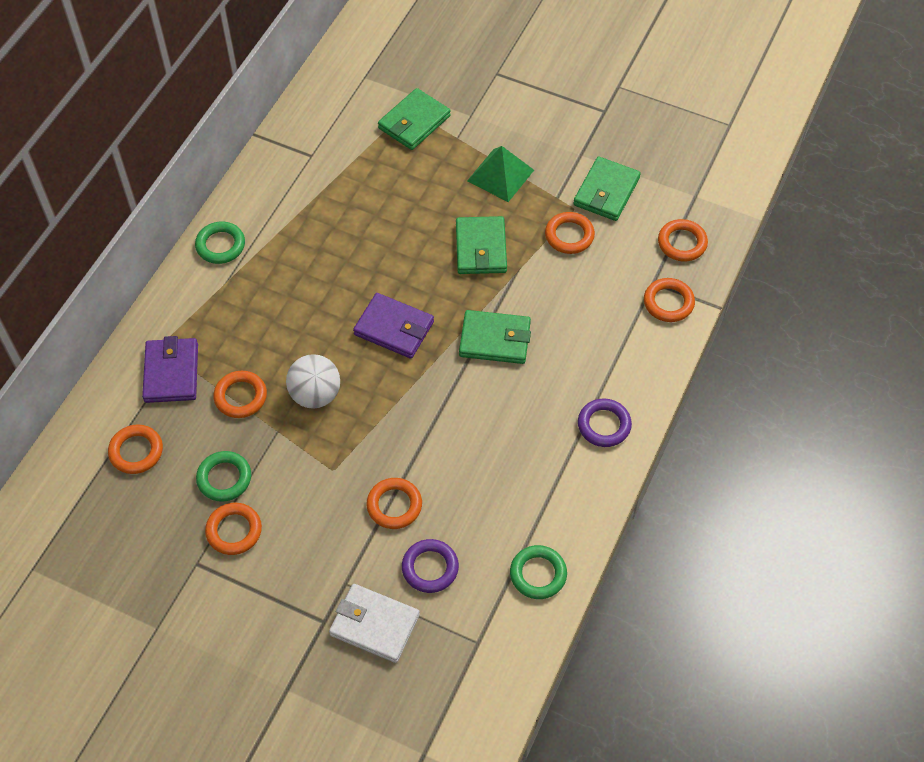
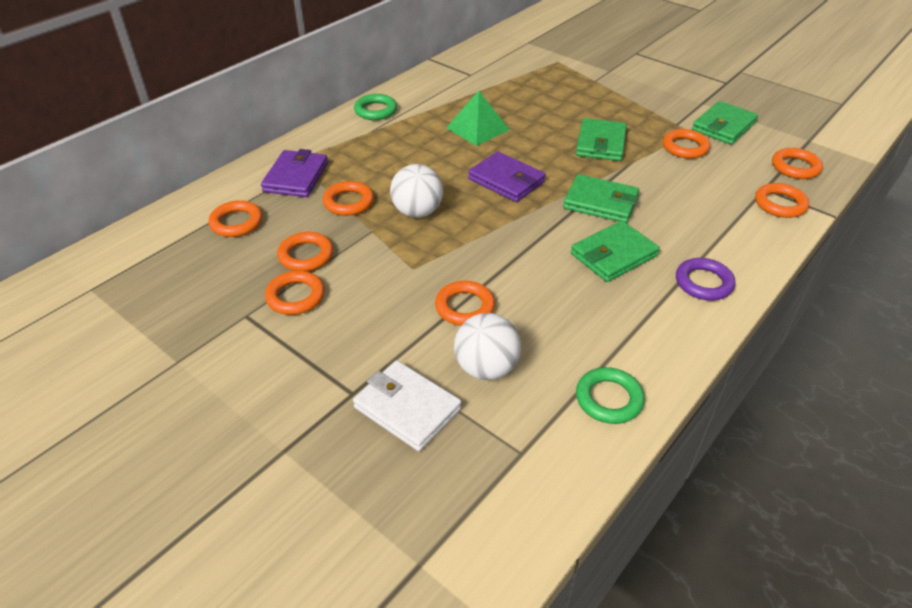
camera: 15 degrees right, 15 degrees down
green ring [196,451,251,502] -> orange ring [277,232,333,271]
green wallet [378,88,451,150] -> green wallet moved to [571,221,660,282]
purple ring [402,539,459,593] -> white ball [454,313,521,380]
green pyramid [467,146,534,202] -> green pyramid moved to [446,91,510,146]

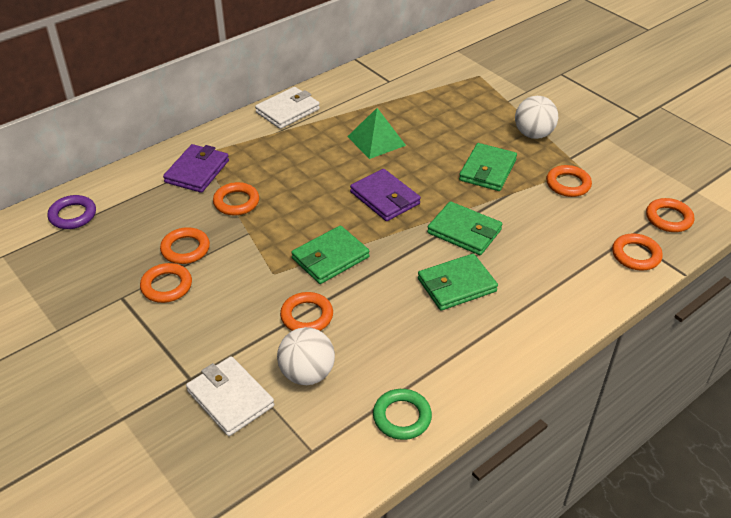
camera: 10 degrees right, 0 degrees up
orange ring [209,200,262,237] -> none
green ring [354,94,397,120] -> white wallet [255,87,320,129]
white ball [390,164,443,218] -> white ball moved to [515,96,558,139]
purple ring [676,258,735,300] -> purple ring moved to [47,195,96,229]
green wallet [692,101,758,145] -> green wallet moved to [291,225,370,284]

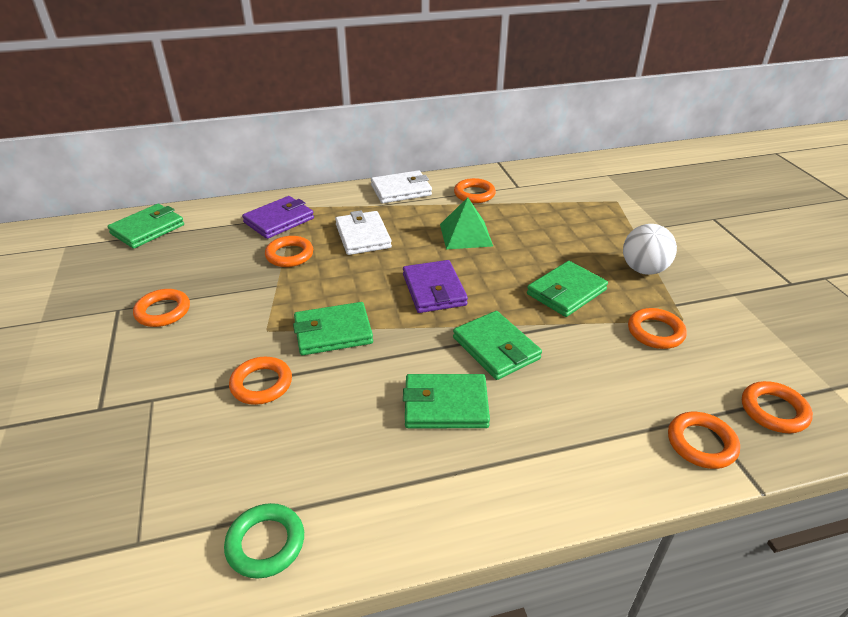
camera: 25 degrees right, 5 degrees down
purple ring [47,195,96,229] -> green wallet [107,204,184,249]
orange ring [160,227,210,264] -> orange ring moved to [454,178,496,203]
white wallet [186,356,274,436] -> white wallet moved to [335,210,392,255]
white ball [277,327,335,385] -> none

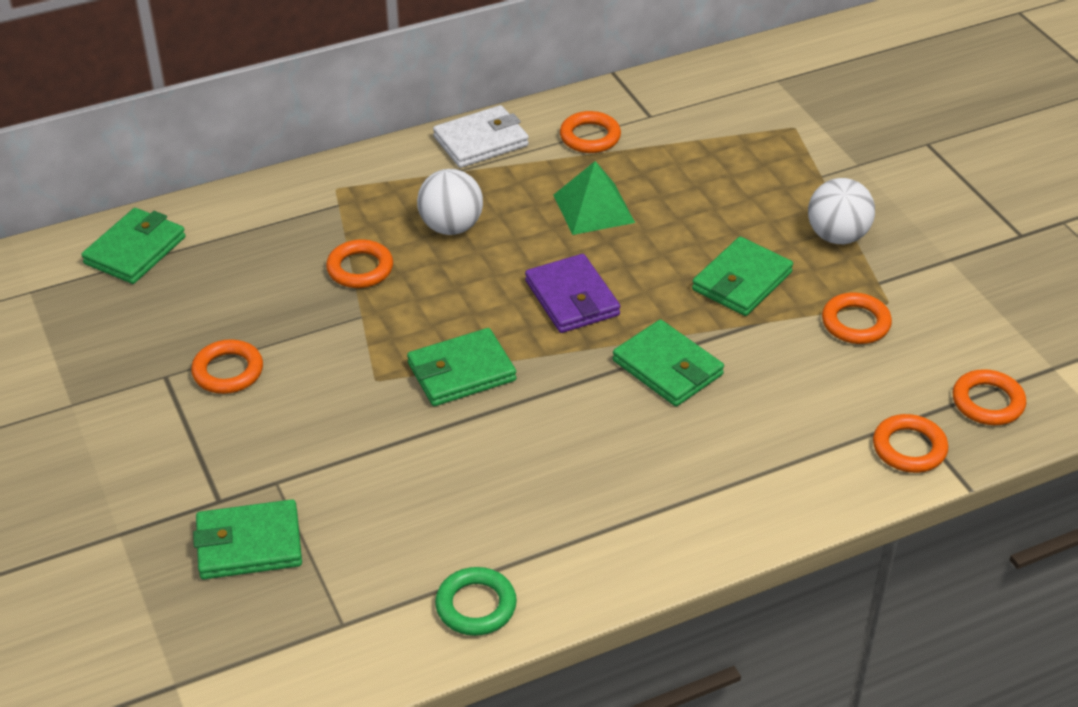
camera: 10 degrees left, 5 degrees up
orange ring [229,357,292,405] -> none
purple wallet [242,196,314,239] -> none
white wallet [335,210,392,255] -> white ball [417,169,483,235]
green wallet [403,374,490,428] -> green wallet moved to [193,499,302,579]

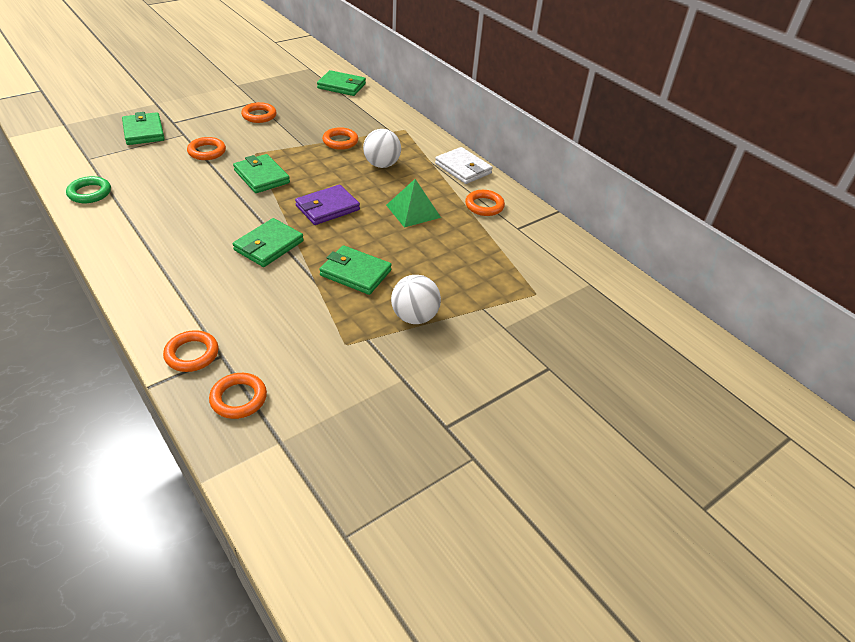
camera: 75 degrees right, 0 degrees up
orange ring [822,292,892,344] -> orange ring moved to [187,137,226,160]

